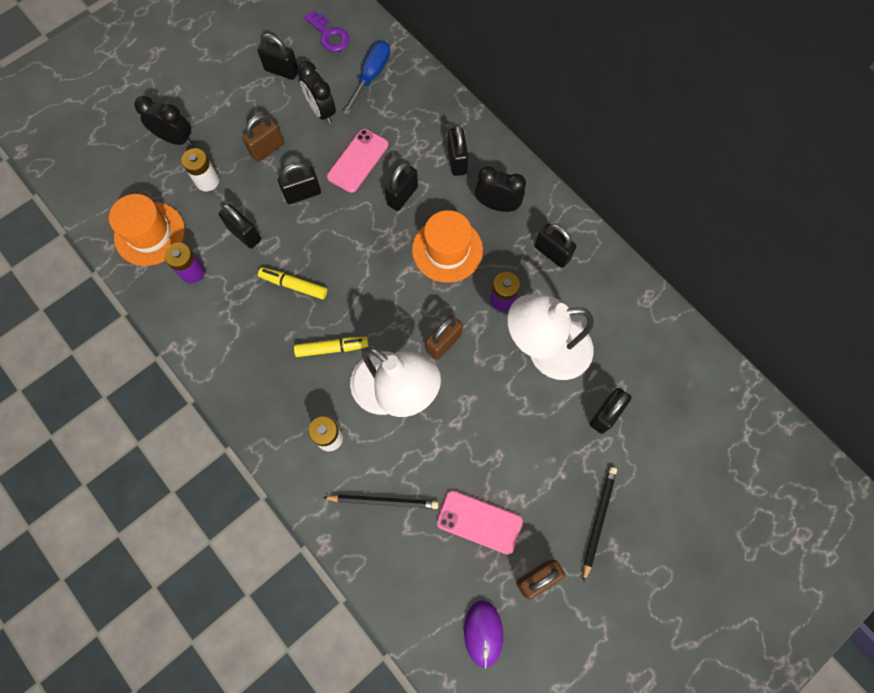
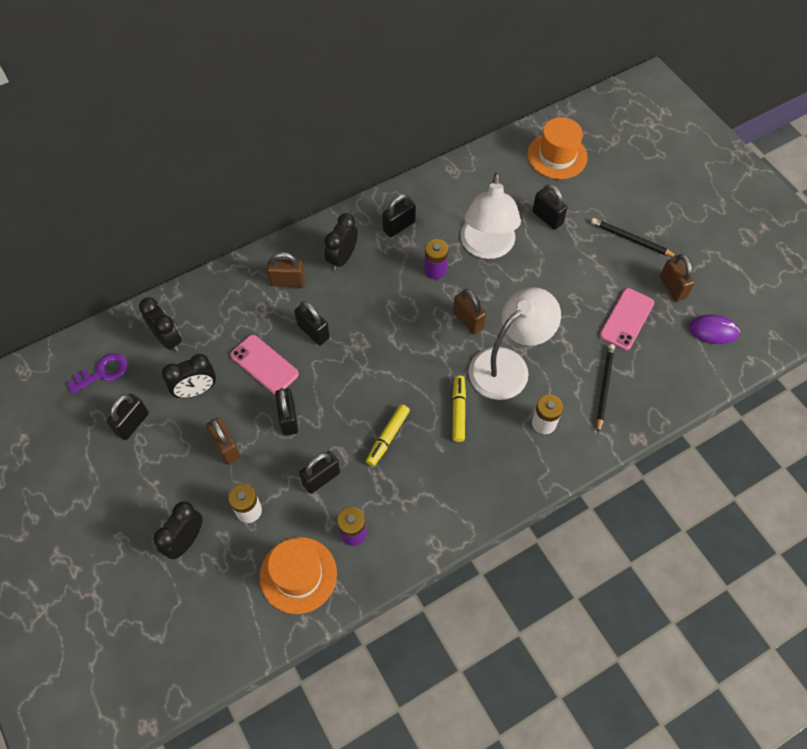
camera: 80 degrees left, 10 degrees down
blue screwdriver [343,41,390,115] -> black clock [139,297,182,352]
orange hat [412,210,483,283] -> orange hat moved to [527,117,588,179]
black padlock [448,124,468,176] -> brown padlock [267,252,305,287]

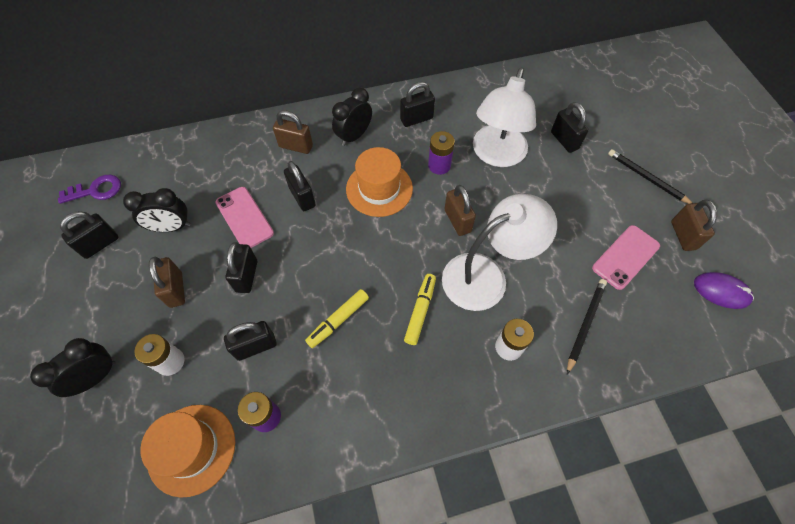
camera: 15 degrees right, 0 degrees up
black clock [139,297,182,352] -> none
orange hat [527,117,588,179] -> orange hat moved to [346,147,413,217]

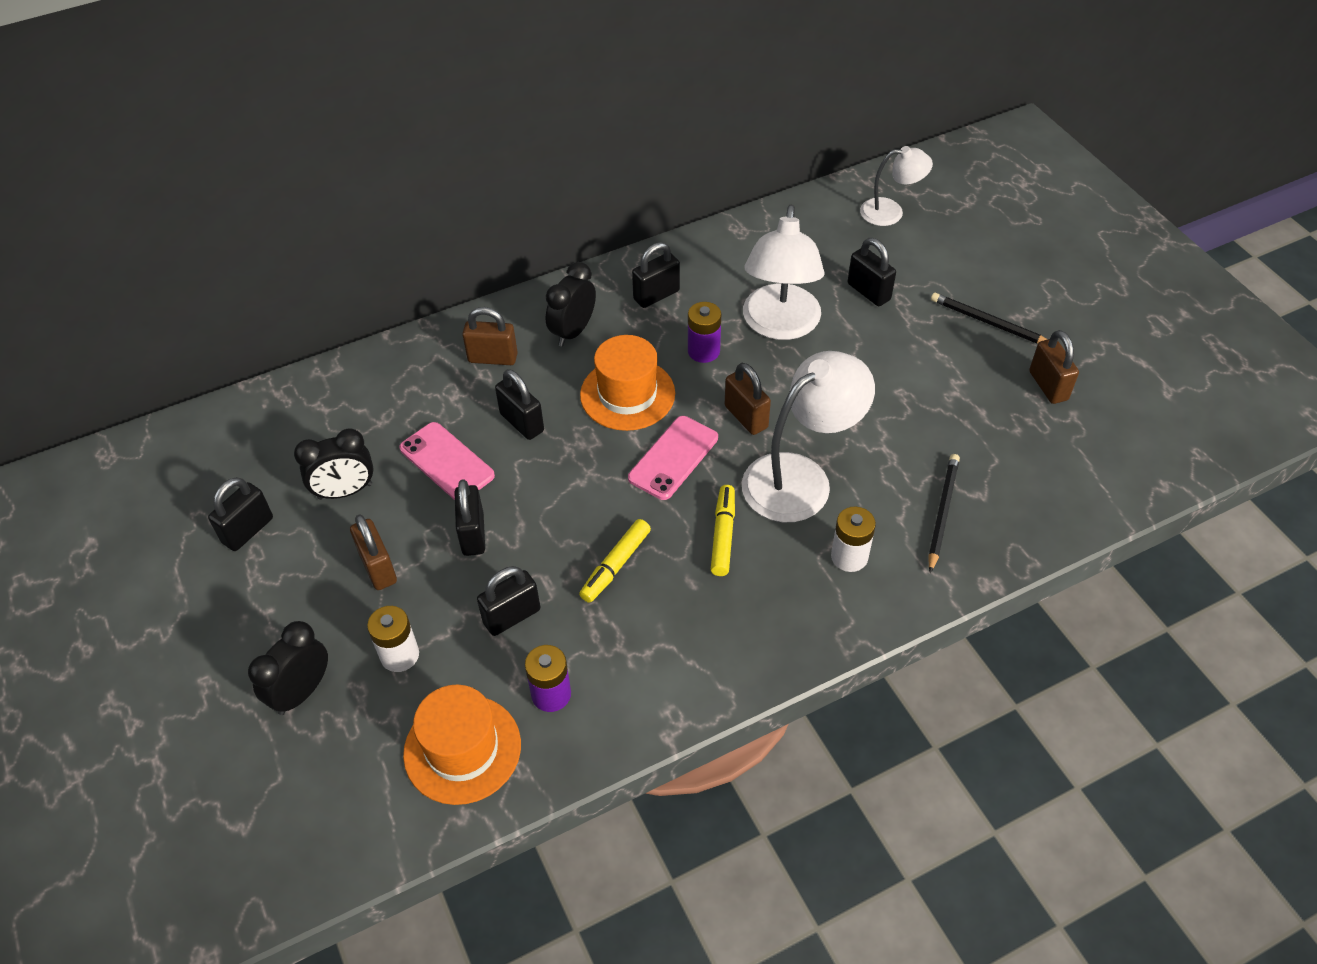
camera: 10 degrees left, 10 degrees down
purple key [58,175,121,204] -> none
pink phone [592,225,660,290] -> pink phone moved to [628,416,718,500]
purple mouse [694,272,754,309] -> none
none -> white lamp [860,146,933,226]

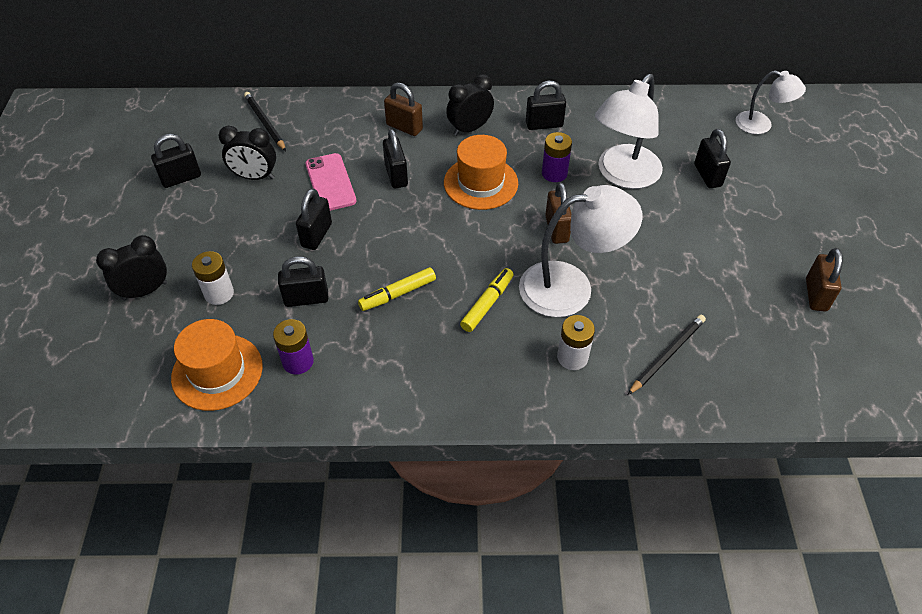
camera: 25 degrees right, 0 degrees up
brown padlock [350,514,397,590] -> none
pink phone [628,416,718,500] -> none
black pencil [931,293,1048,344] -> black pencil moved to [244,92,286,151]

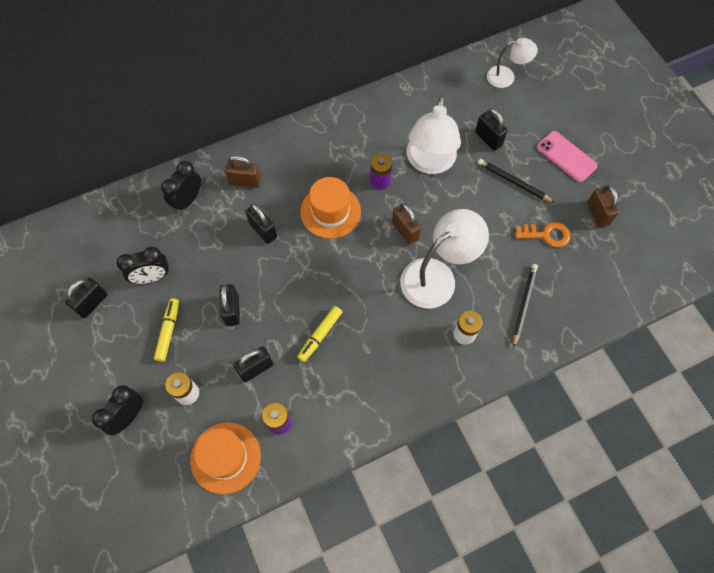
camera: 25 degrees left, 15 degrees up
black pencil [244,92,286,151] -> black pencil moved to [478,159,555,203]
pink phone [305,153,357,211] -> pink phone moved to [537,131,598,182]
black clock [446,74,494,136] -> black clock moved to [161,161,201,212]
yellow marker [460,268,514,332] -> yellow marker moved to [154,298,179,362]
black padlock [526,81,566,130] -> none
none -> orange key [515,222,570,247]

